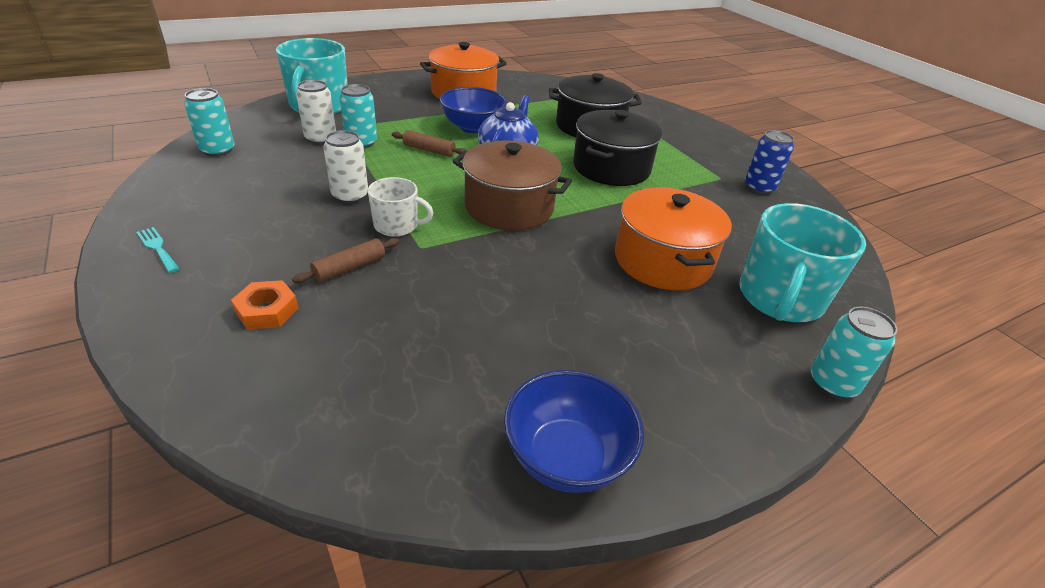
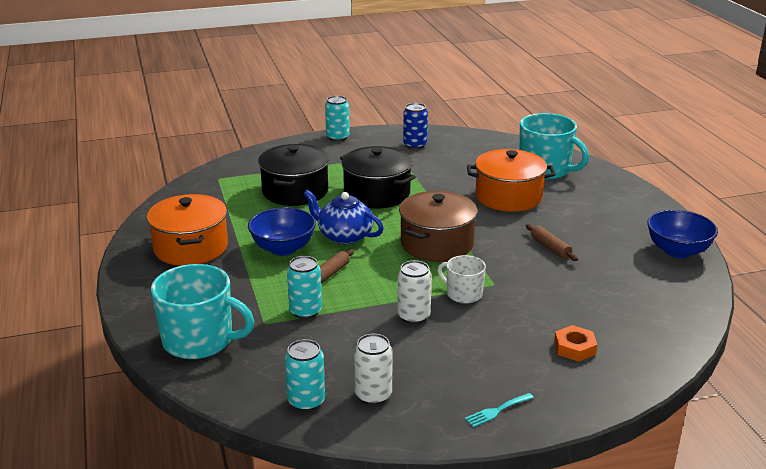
camera: 75 degrees left, 10 degrees down
brown rolling pin [292,238,400,283] -> brown rolling pin moved to [526,224,578,261]
white can [296,80,336,144] -> white can moved to [354,334,393,405]
white mug [368,177,434,237] -> white mug turned 75 degrees counterclockwise [437,255,486,304]
turquoise can [811,307,897,399] -> turquoise can moved to [325,96,350,141]

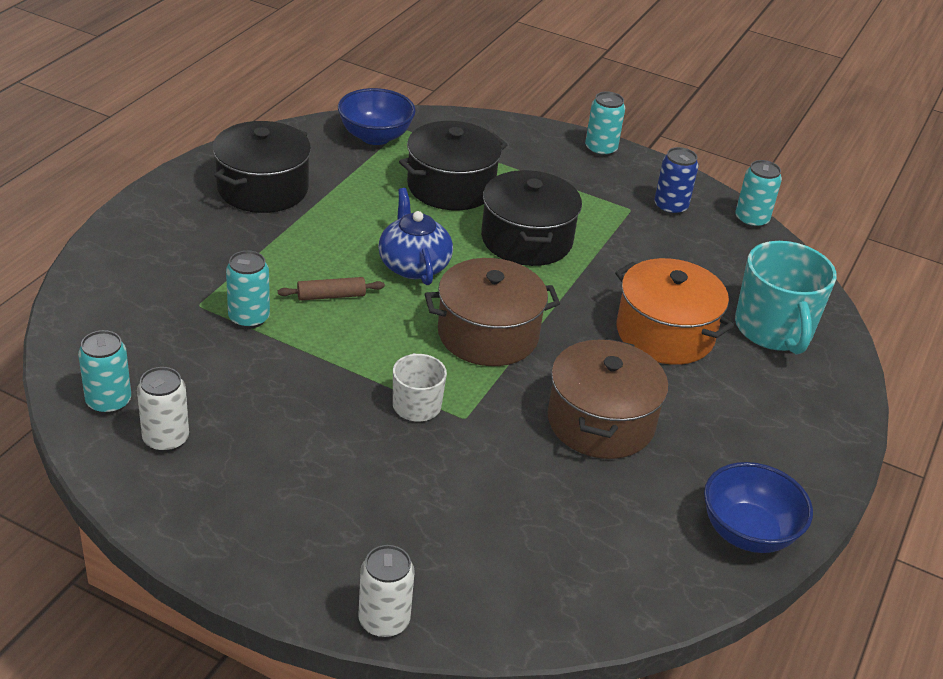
camera: 40 degrees right, 10 degrees up
orange pot [147,194,228,266] -> black pot [213,121,311,213]
turquoise mug [151,264,255,359] -> none
blue bowl [248,207,316,256] -> blue bowl moved to [338,88,416,145]
white can [397,260,432,324] -> white can moved to [358,545,415,638]
turquoise fork [465,393,534,427] -> none
brown rolling pin [526,224,578,261] -> brown pot [547,339,668,459]
orange nut [554,325,597,362] -> none
none -> turquoise can [735,160,782,228]

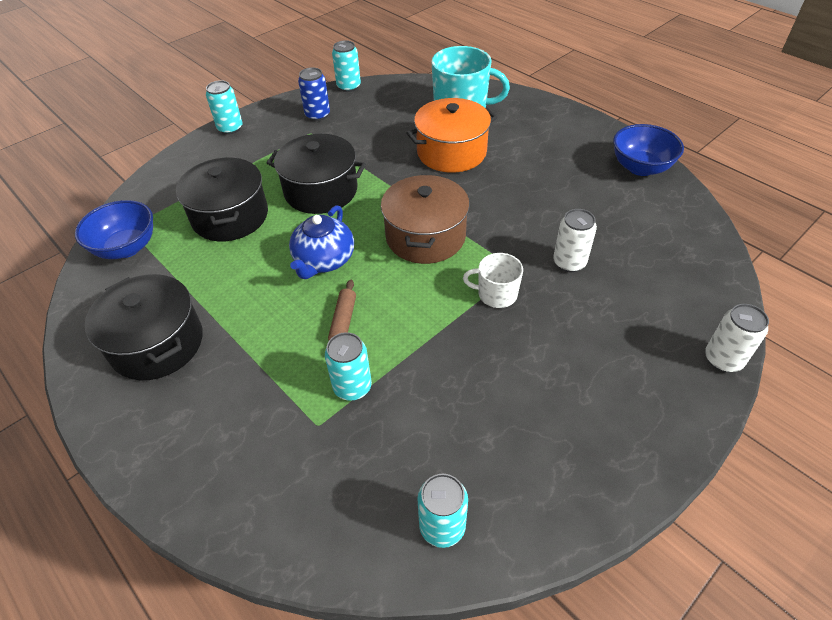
camera: 65 degrees left, 10 degrees up
white can [137,367,189,452] -> white can moved to [553,209,597,272]
blue teapot [378,188,453,285] -> blue teapot turned 75 degrees counterclockwise [289,205,354,279]
brown pot [547,339,668,459] -> none

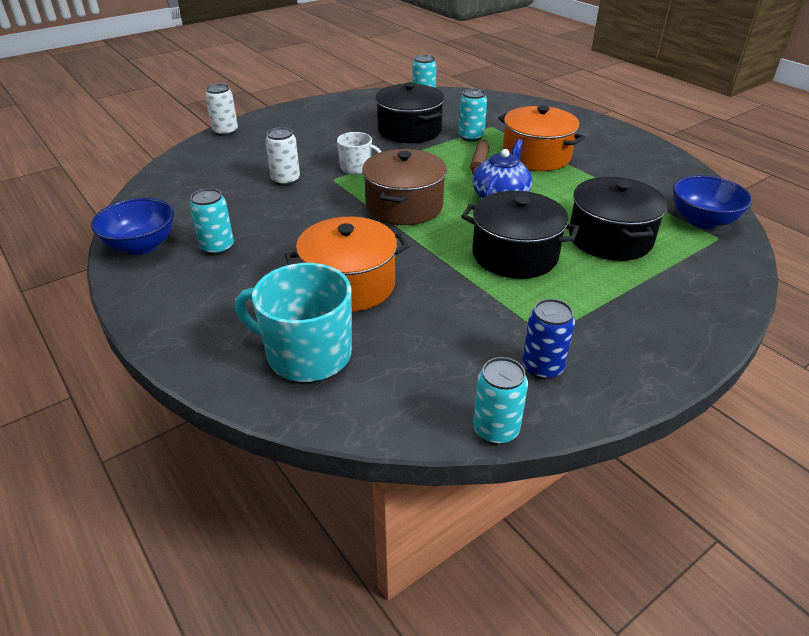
camera: 175 degrees left, 10 degrees down
black pot [85,274,203,380] -> black pot moved to [375,82,445,143]
turquoise can [206,80,243,135] -> turquoise can moved to [190,188,234,255]
none -> orange pot [499,105,585,171]

